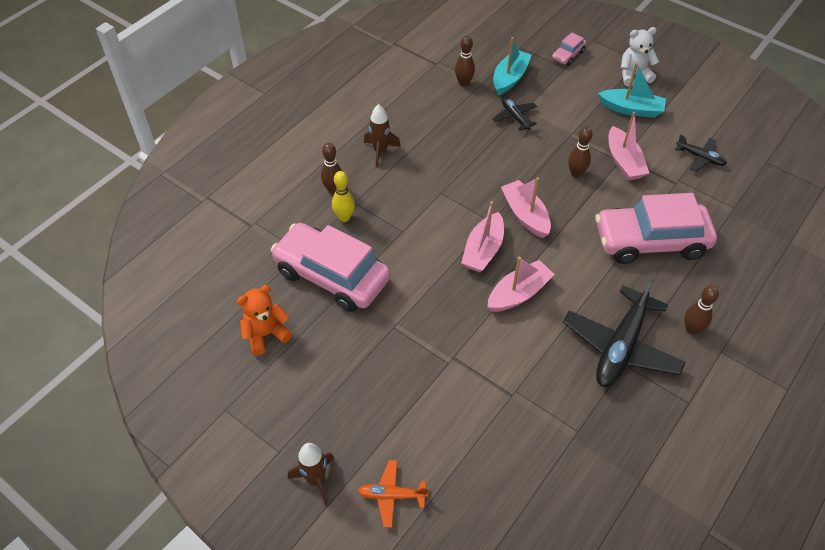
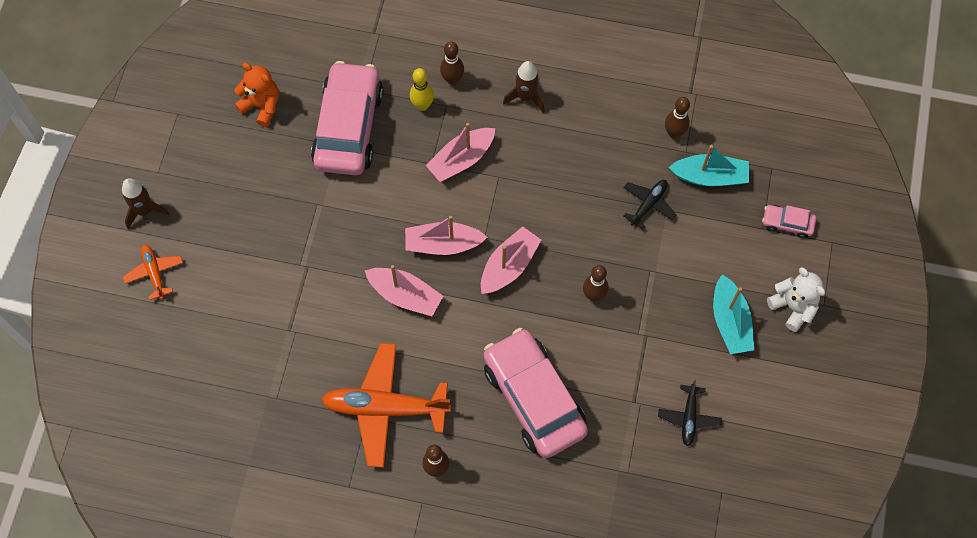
camera: 65 degrees right, 15 degrees up
black plane [563,277,686,387] -> orange plane [321,343,451,468]
pink boat [609,112,649,181] -> pink boat moved to [425,123,495,182]

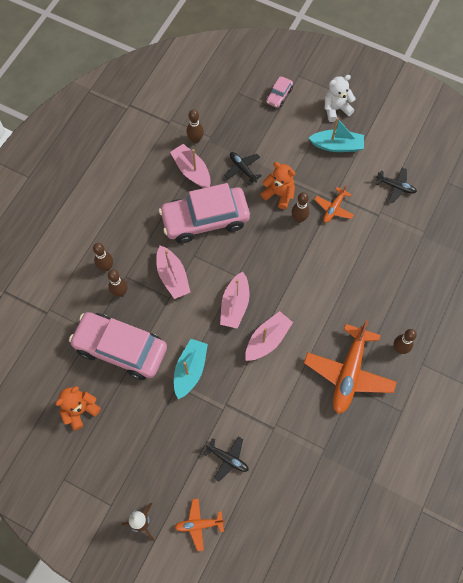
camera: 75 degrees left, 0 degrees up
yellow bowling pin [410,68,434,111] -> brown bowling pin [108,270,127,297]
pink boat [481,226,541,294] -> pink boat moved to [170,144,211,188]
pink car [483,328,588,458] -> pink car moved to [159,183,250,243]
brown rocket [503,61,545,113] -> none
turquoise boat [668,145,749,186] -> turquoise boat moved to [174,339,208,399]
none -> black plane [203,437,249,482]
none -> orange teddy bear [261,162,296,209]
none -> orange plane [314,185,354,223]

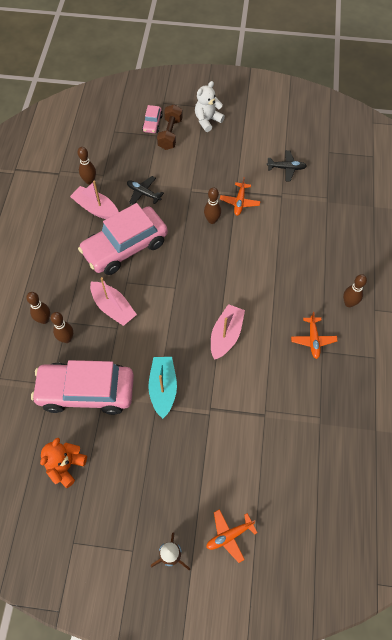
camera: 20 degrees left, 5 degrees down
black plane [203,437,249,482] -> none
pink boat [220,272,250,329] -> none
orange teddy bear [261,162,296,209] -> none
orange plane [304,320,397,414] -> orange plane [291,312,338,359], size x0.50
turquoise boat [309,118,364,152] -> none
none -> brown dumbbell [157,104,183,150]

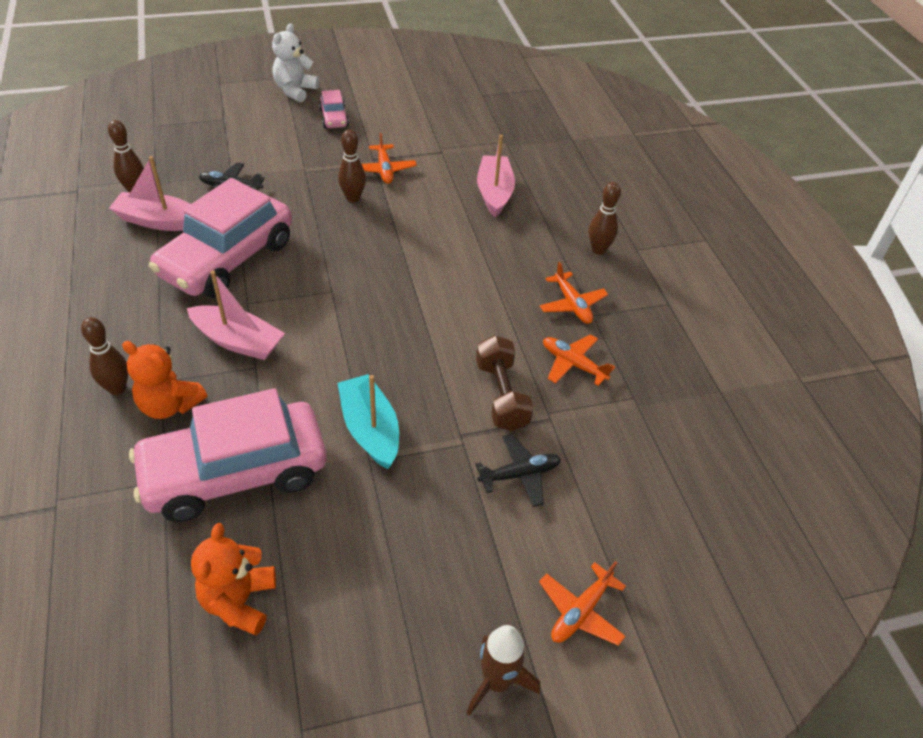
camera: 25 degrees left, 15 degrees down
brown bowling pin [51,312,73,343] -> orange teddy bear [122,341,207,419]
pink car [142,105,163,133] -> pink car moved to [319,90,349,128]
brown dumbbell [157,104,183,150] -> brown dumbbell moved to [476,335,534,431]
pink boat [211,304,245,360] -> pink boat moved to [477,135,515,218]
black plane [267,150,307,182] -> black plane moved to [476,434,561,507]
none -> orange plane [543,334,615,386]

